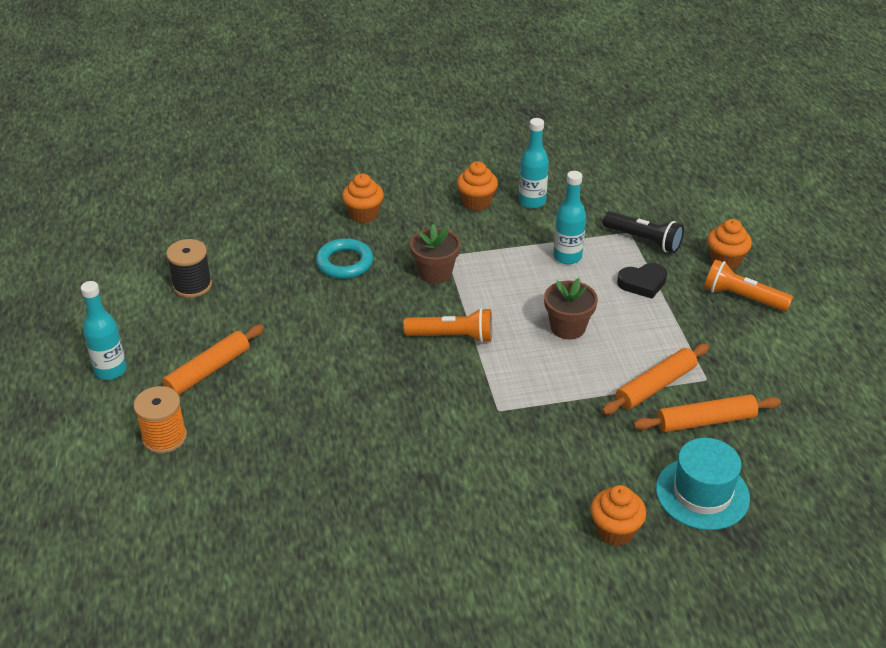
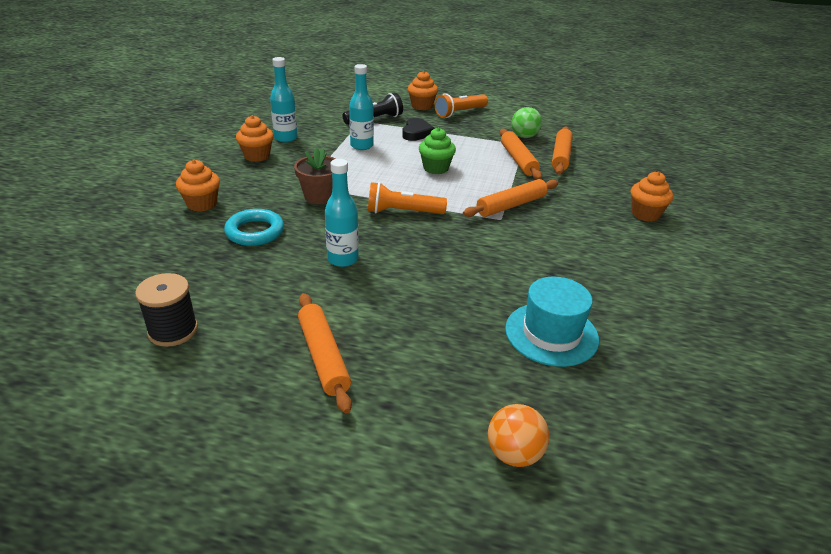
camera: 65 degrees left, 5 degrees down
turquoise bottle [81,281,127,380] -> turquoise bottle moved to [325,159,359,267]
orange spool [133,386,187,454] -> none
orange flashlight [404,308,492,343] -> orange flashlight turned 120 degrees counterclockwise [368,182,447,214]
brown flower pot [544,278,598,339] -> green cupcake [419,128,456,174]
turquoise hat [656,438,750,530] -> turquoise hat moved to [505,276,599,367]
none -> orange rolling pin [463,179,559,217]
none -> orange ball [488,404,549,467]
none -> green ball [512,107,542,138]

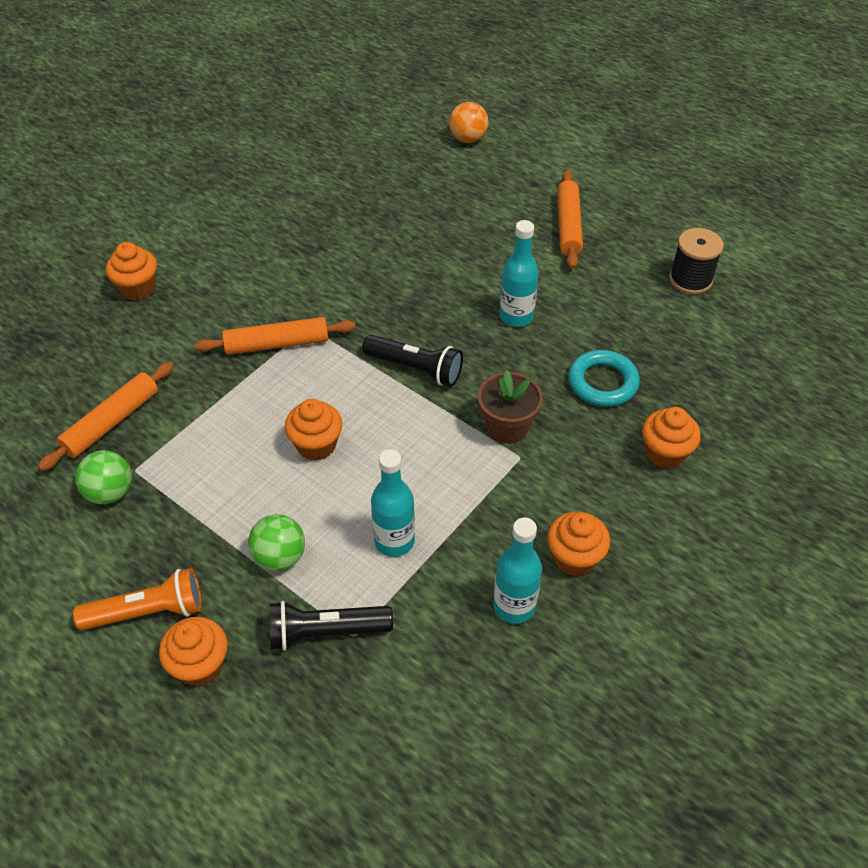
camera: 155 degrees left, 15 degrees up
orange flashlight [368,182,447,214] -> black flashlight [362,335,463,386]
black heart [402,118,435,141] -> green ball [248,514,305,571]
green cupcake [419,128,456,174] -> orange cupcake [285,399,342,461]
orange rolling pin [500,129,542,180] -> none
turquoise hat [505,276,599,367] -> none

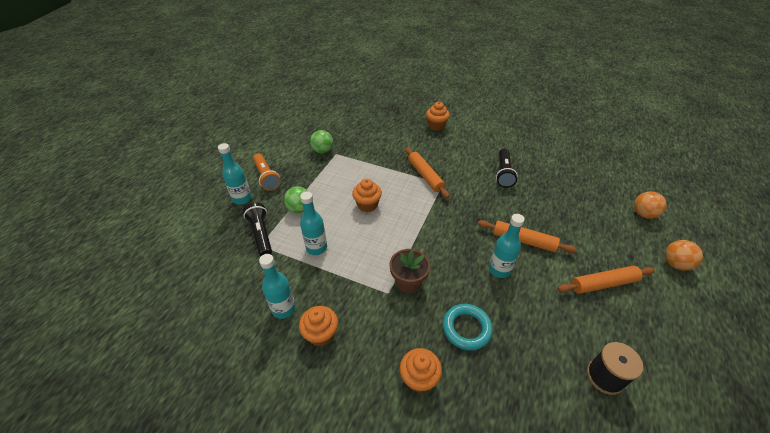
camera: 75 degrees right, 5 degrees down
orange rolling pin [38,362,174,471] -> orange rolling pin moved to [478,220,577,253]
orange cupcake [159,617,228,687] -> turquoise bottle [218,143,252,205]
black flashlight [362,335,463,386] -> black flashlight moved to [496,148,518,188]
none -> orange ball [665,240,703,271]

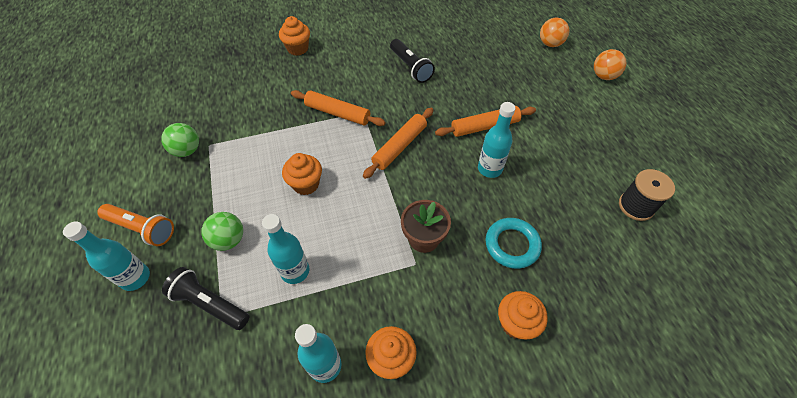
camera: 40 degrees left, 10 degrees up
orange rolling pin [558,266,655,294] -> orange rolling pin moved to [363,108,433,179]

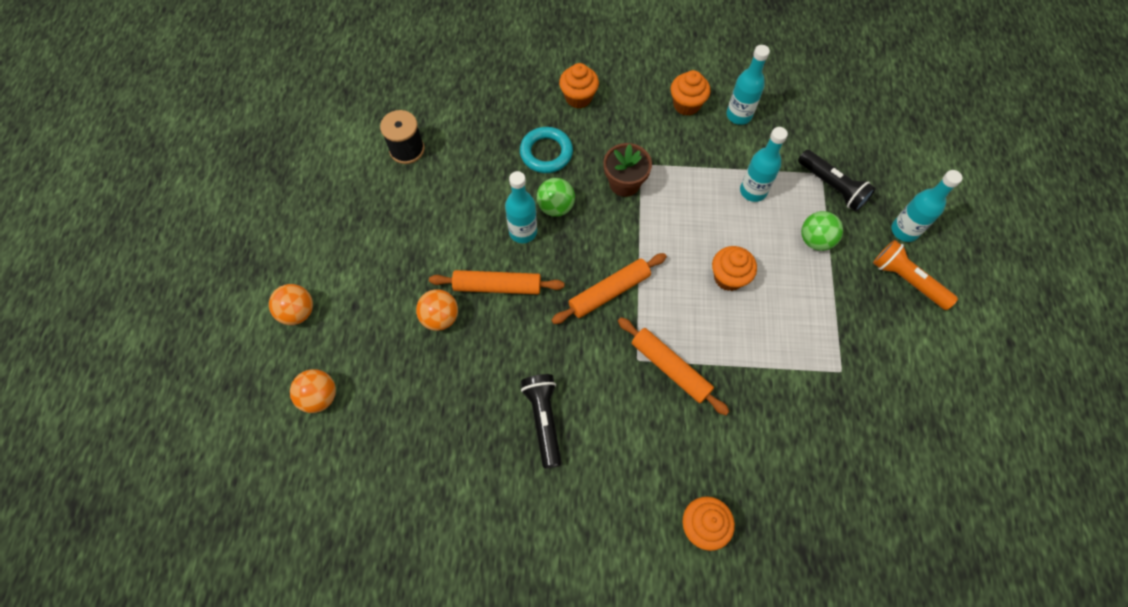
camera: 160 degrees left, 10 degrees up
green ball [161,123,199,157] -> green ball moved to [537,178,575,217]
none -> orange ball [416,289,458,331]

